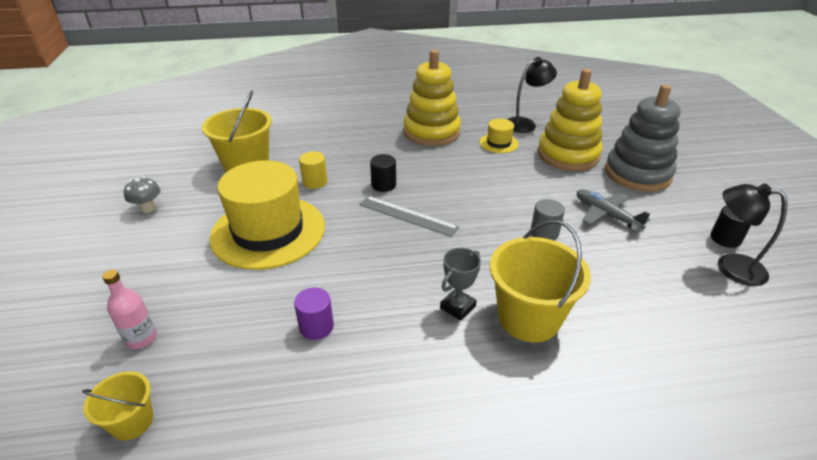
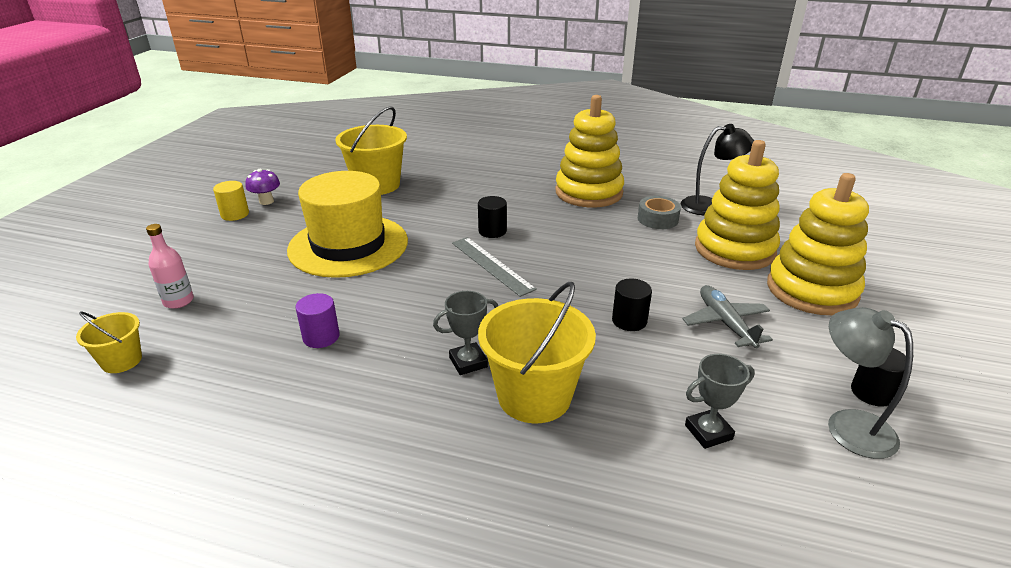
camera: 25 degrees right, 5 degrees down
grey mushroom [124,176,160,213] -> purple mushroom [245,169,280,205]
yellow cylinder [299,152,327,189] -> yellow cylinder moved to [213,181,249,221]
yellow hat [479,119,519,153] -> grey tape [638,196,681,229]
grey cylinder [531,199,565,240] -> black cylinder [612,278,652,331]
grey stacking toy [605,85,680,192] -> yellow stacking toy [767,173,869,315]
black lamp [718,184,788,286] -> grey lamp [828,307,913,459]
none -> grey trophy [685,354,755,449]

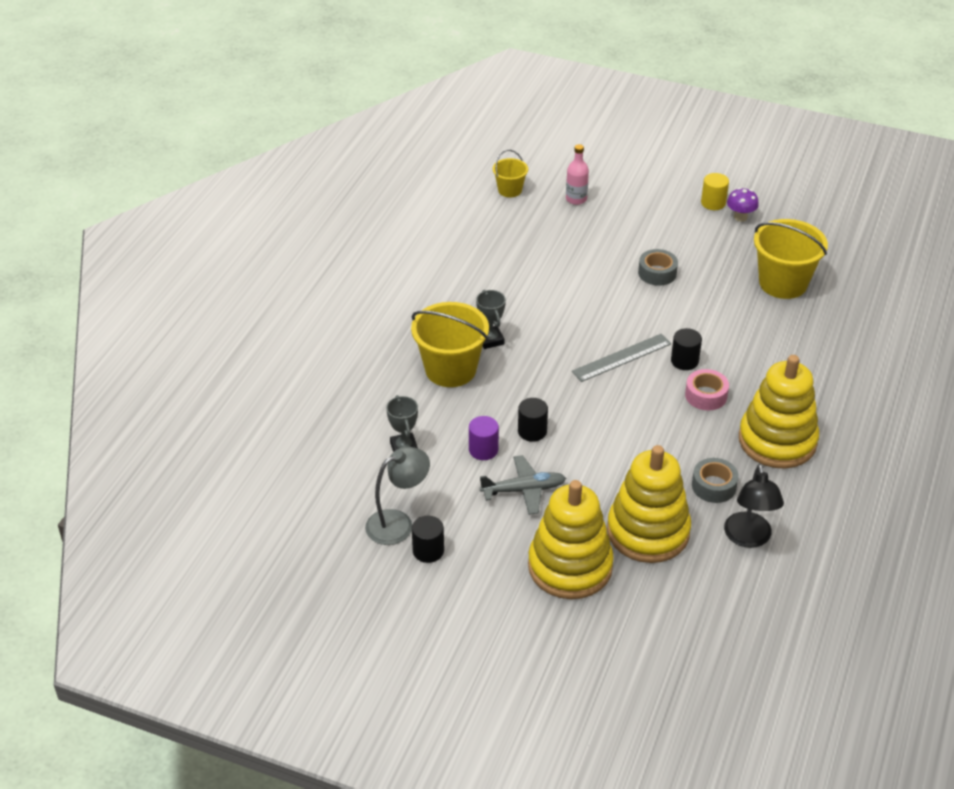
camera: 95 degrees right, 10 degrees up
yellow hat [287,171,408,278] -> grey tape [638,249,678,286]
purple cylinder [296,293,340,348] -> purple cylinder moved to [469,416,499,460]
none -> pink tape [685,369,729,410]

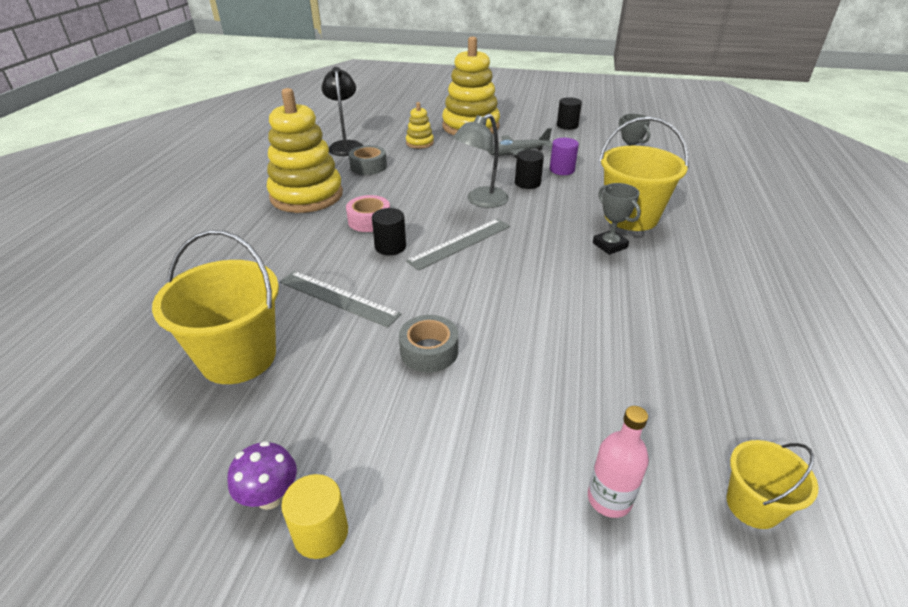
camera: 170 degrees right, 5 degrees down
grey lamp [365,447,430,545] -> grey lamp moved to [453,114,509,208]
yellow stacking toy [607,445,691,563] -> yellow stacking toy [406,102,434,149], size x0.46
none -> grey ruler [279,271,401,328]

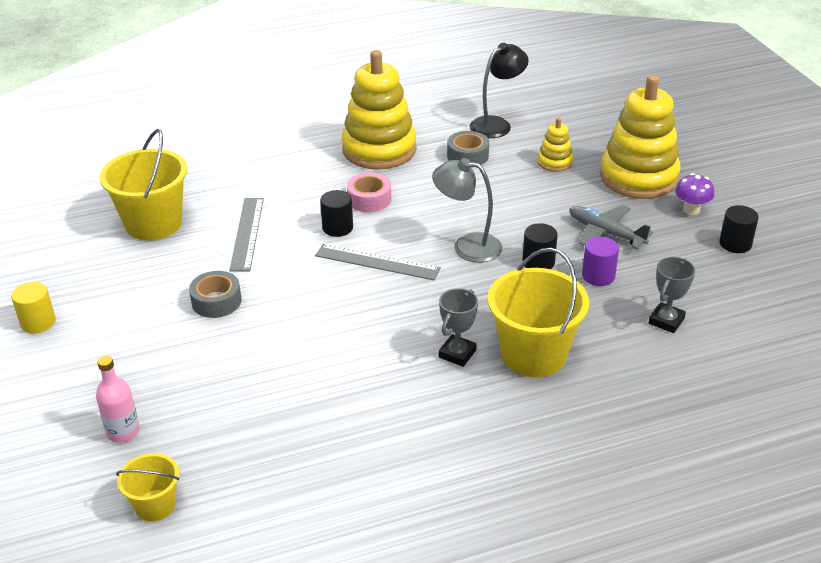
camera: 60 degrees right, 0 degrees up
purple mushroom [227,441,297,510] -> purple mushroom moved to [675,173,714,215]

